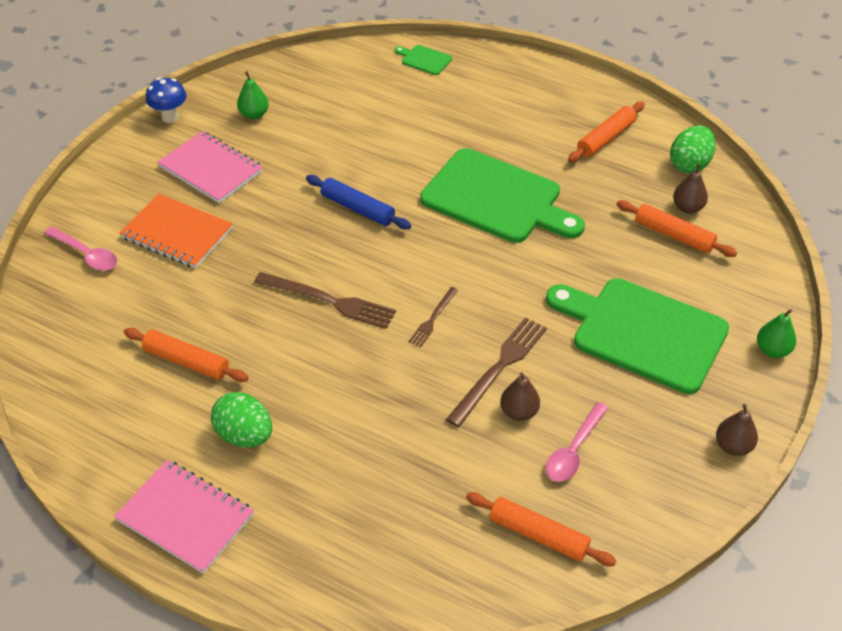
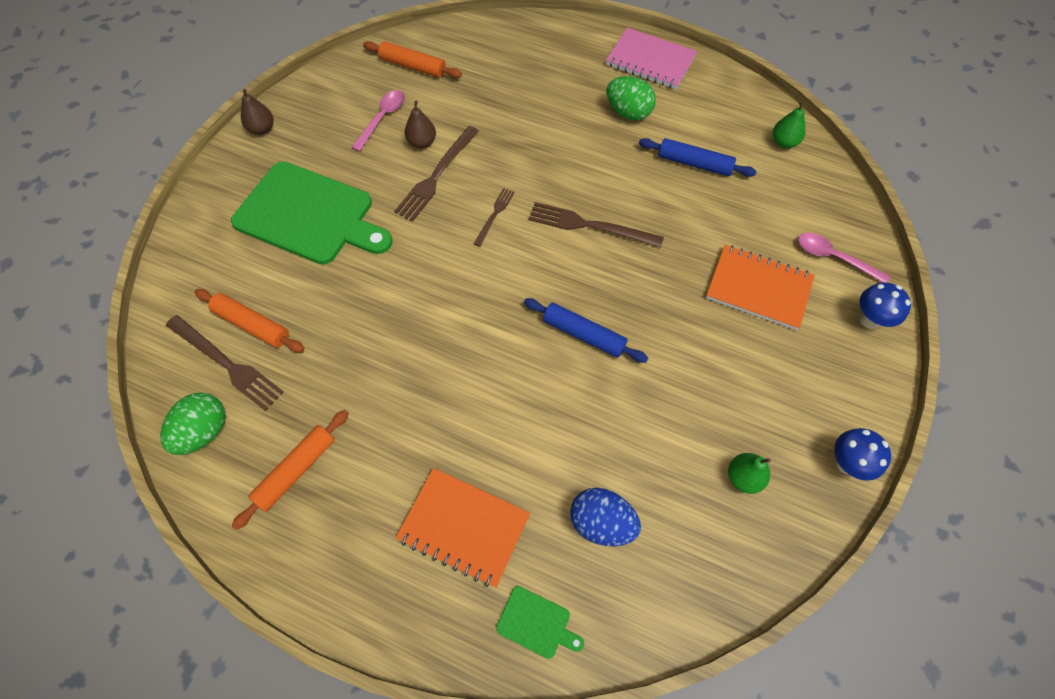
camera: 175 degrees right, 15 degrees up
orange rolling pin [124,328,248,382] -> blue rolling pin [639,138,757,177]
pink notebook [158,131,263,203] -> none
green cutting board [420,148,585,243] -> none
brown pear [673,164,708,214] -> brown fork [166,315,284,411]
green pear [757,309,796,358] -> green pear moved to [773,101,806,148]
none -> orange notebook [396,468,530,588]
none -> blue egg [570,488,641,546]
none -> blue mushroom [860,282,911,329]

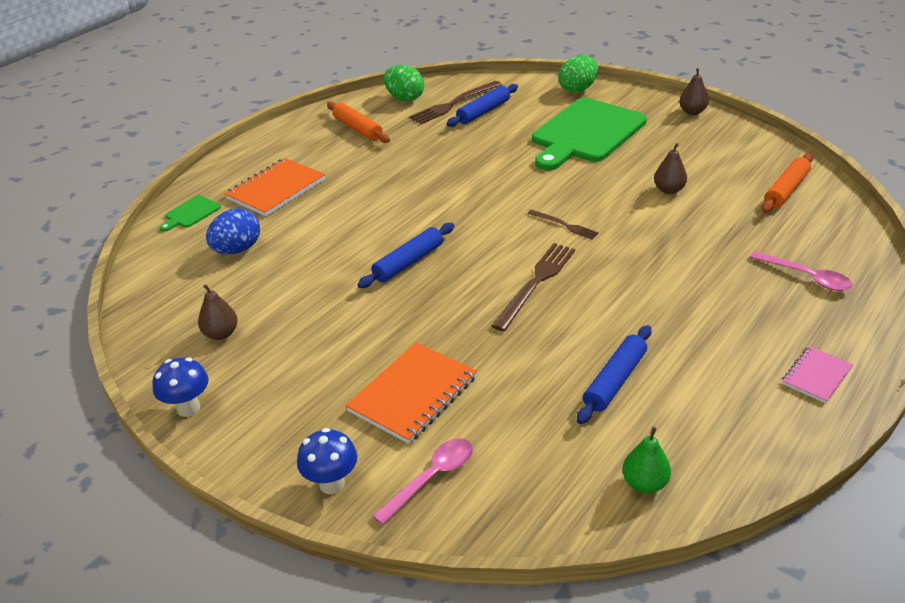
camera: 105 degrees right, 25 degrees down
orange rolling pin [195,289,305,352] -> blue rolling pin [447,84,518,127]
pink spoon [351,90,405,152] -> pink spoon moved to [750,251,853,291]
brown fork [394,126,479,221] -> none
pink notebook [606,27,697,89] -> pink notebook [782,346,853,403], size x0.57
green egg [607,76,656,120] -> green egg moved to [558,55,598,93]
green pear [728,453,771,494] -> brown pear [198,284,238,340]

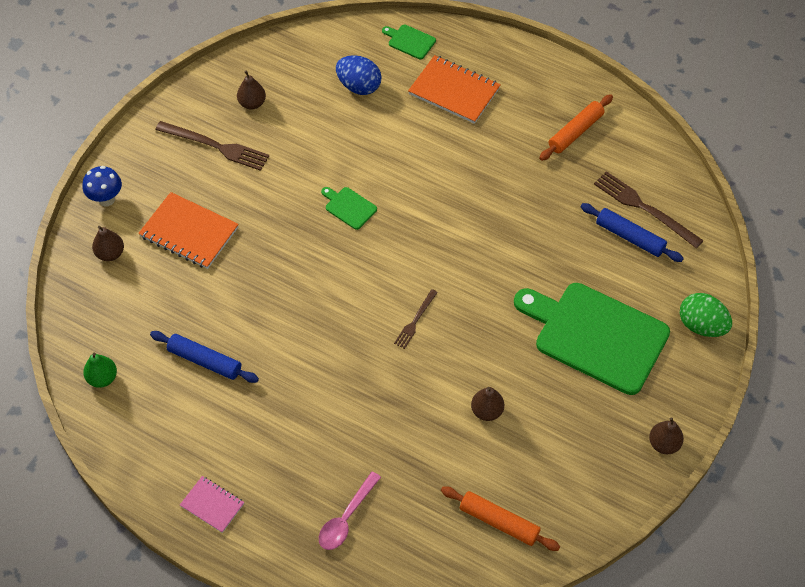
camera: 80 degrees right, 20 degrees up
blue mushroom [152,357,209,417] -> none
blue rolling pin [357,223,454,288] -> green cutting board [321,187,377,230]
pink spoon [373,438,473,525] -> brown pear [92,226,124,261]
green egg [384,65,424,101] -> none
brown fork [491,243,575,331] -> brown fork moved to [155,121,269,171]

